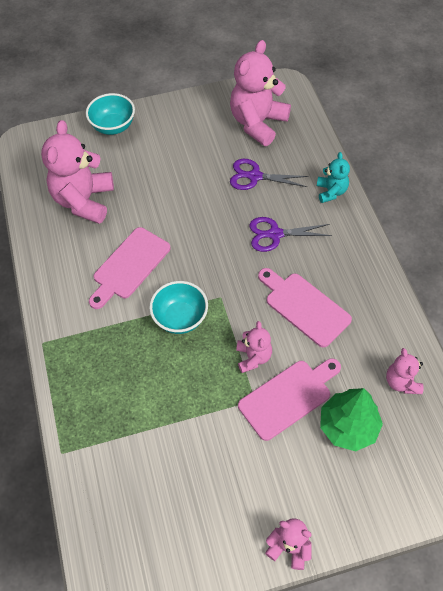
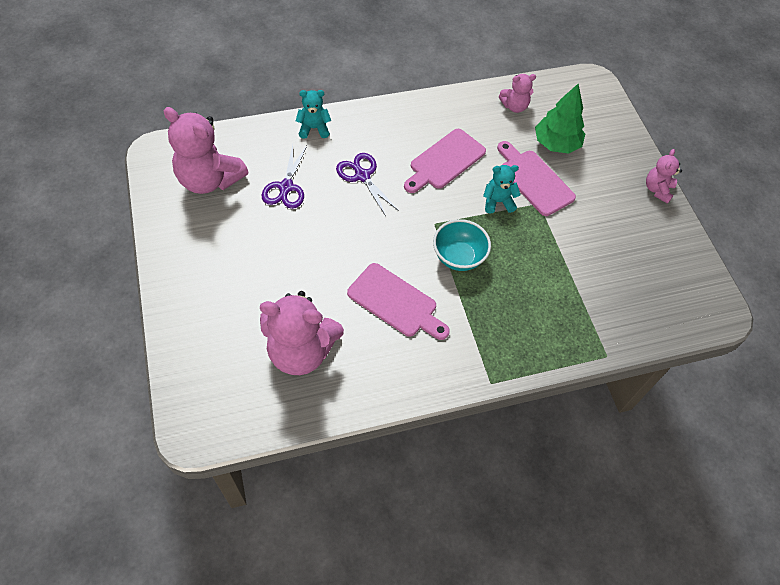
camera: 95 degrees left, 0 degrees up
turquoise bowl [86,93,135,135] -> none
pink teddy bear [236,321,272,373] -> turquoise teddy bear [483,165,520,214]
purple scissors [249,217,332,252] -> purple scissors turned 150 degrees clockwise [336,153,399,216]

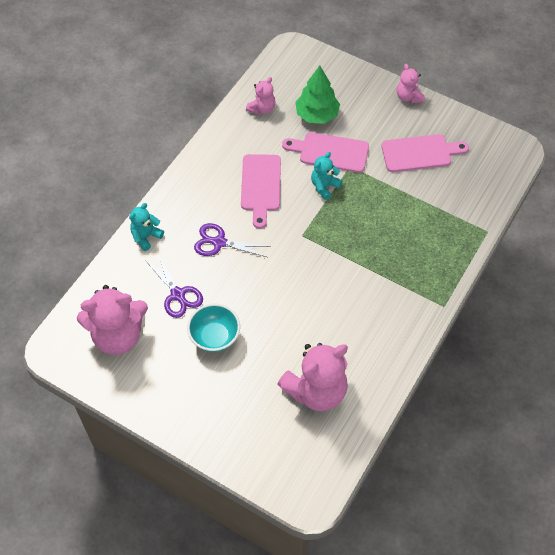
camera: 40 degrees left, 0 degrees up
pink cutting board [347,263,450,340] -> pink cutting board moved to [381,134,469,172]
turquoise bowl [433,219,491,271] -> turquoise bowl moved to [187,304,240,352]

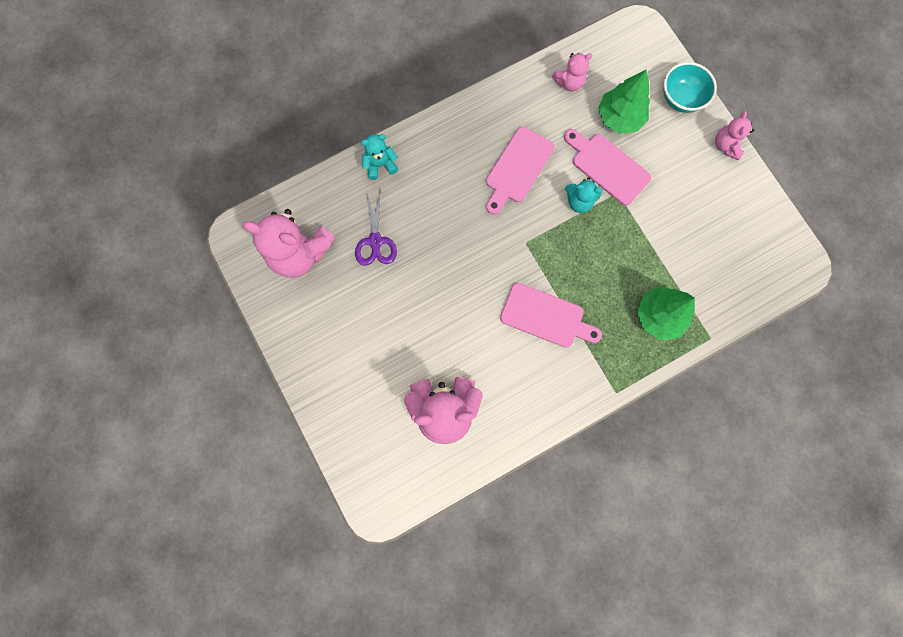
camera: 30 degrees right, 20 degrees up
turquoise bowl [187,304,240,352] -> turquoise bowl moved to [664,62,717,113]
purple scissors [194,223,271,257] -> none
turquoise teddy bear [311,152,342,200] -> turquoise teddy bear turned 150 degrees counterclockwise [565,177,602,213]
pink cutting board [381,134,469,172] -> pink cutting board moved to [500,283,602,348]
none -> green tree [637,286,695,340]

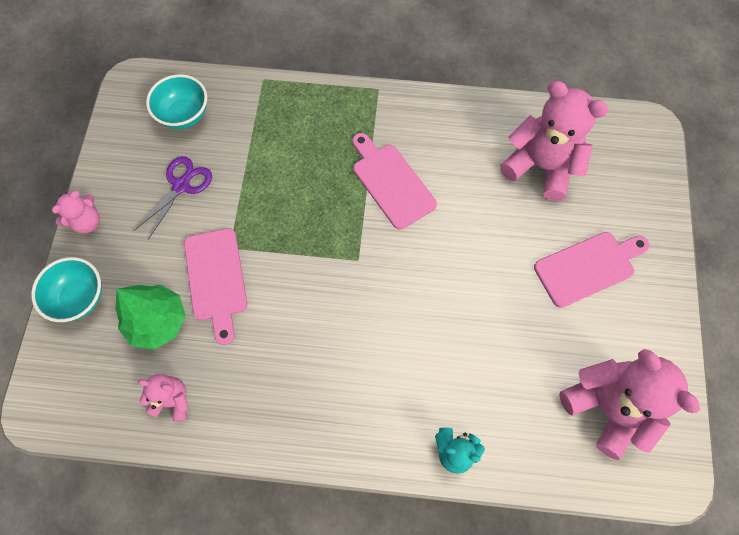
camera: 145 degrees left, 10 degrees down
purple scissors [355,191,397,266] -> purple scissors moved to [133,156,212,240]
pink cutting board [486,127,555,215] -> pink cutting board moved to [534,232,649,308]
turquoise teddy bear [565,177,602,213] -> none
green tree [637,286,695,340] -> none
none -> turquoise bowl [146,74,207,129]

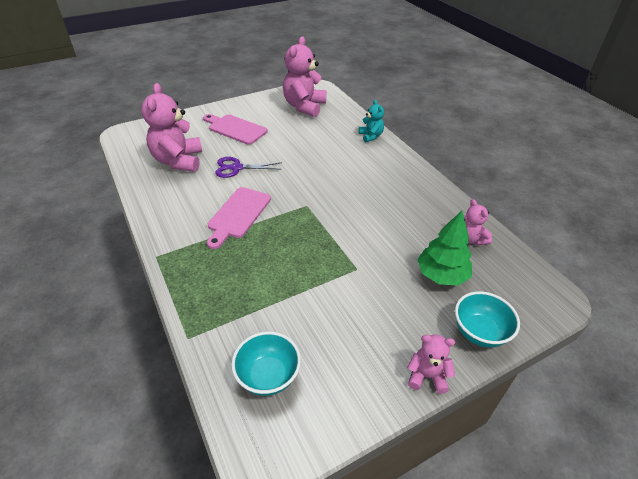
camera: 125 degrees left, 25 degrees down
purple scissors [133,156,212,240] -> purple scissors moved to [215,157,282,178]
pink cutting board [184,228,247,345] -> none

